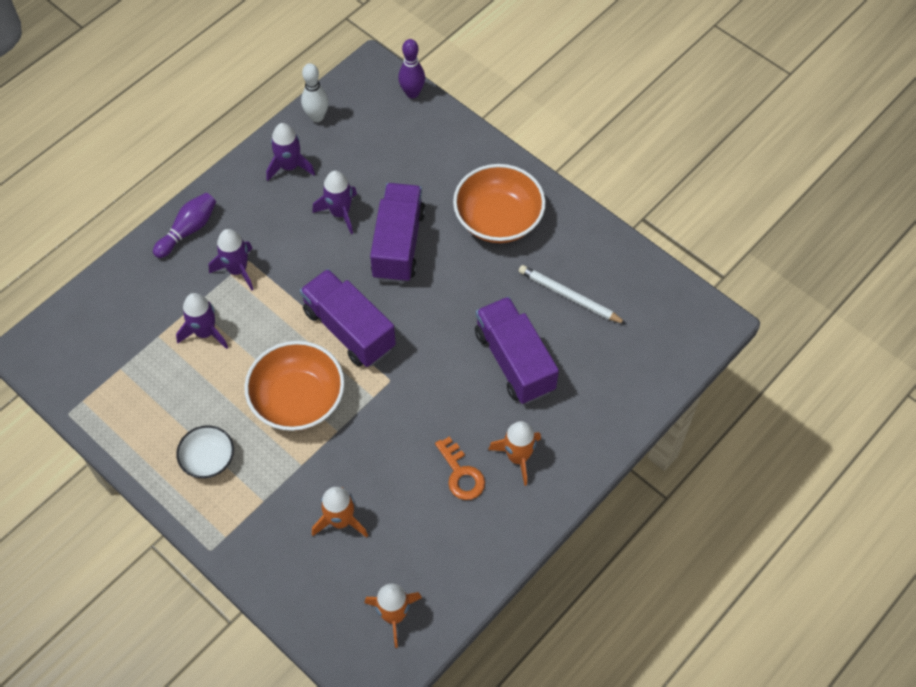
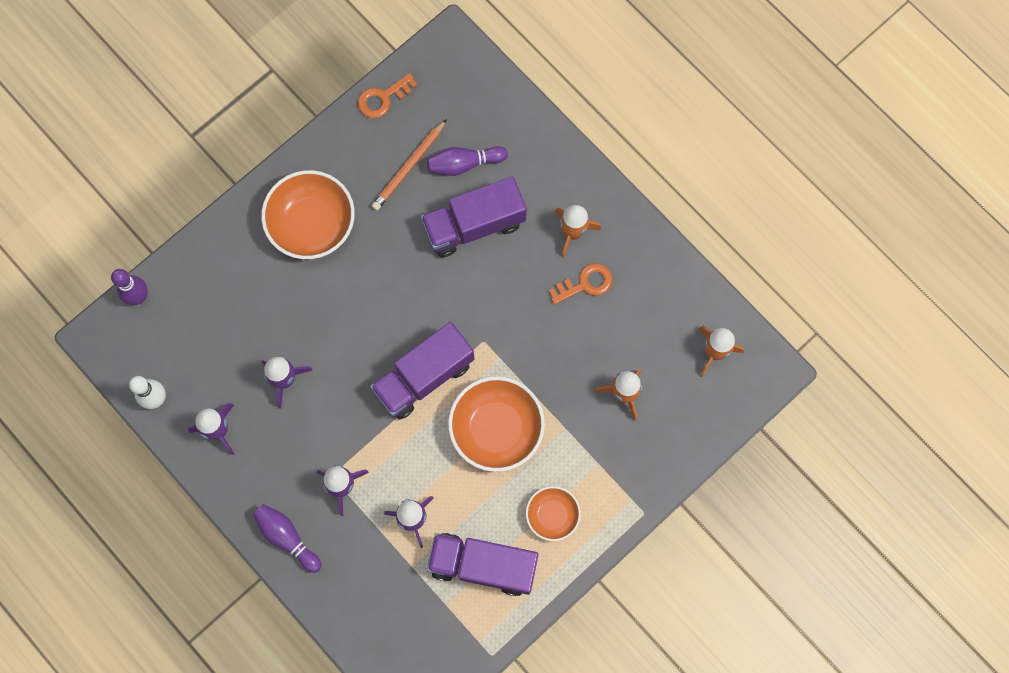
camera: 85 degrees left, 15 degrees up
white bowl [176,425,234,479] -> orange bowl [526,486,581,541]
purple truck [370,183,426,283] -> purple truck moved to [427,533,538,596]
white pencil [519,265,627,324] -> orange pencil [371,119,447,211]
none -> orange key [358,73,417,118]
none -> purple bowling pin [427,146,508,176]

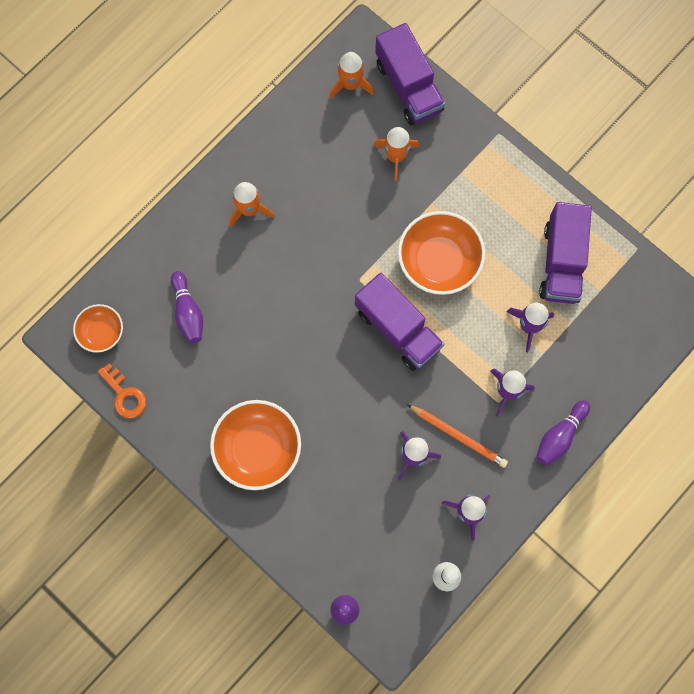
camera: 95 degrees left, 0 degrees up
orange pencil [371,119,447,211] -> orange pencil moved to [407,404,508,468]
purple truck [421,176,527,257] -> purple truck moved to [375,23,445,125]
orange bowl [526,486,581,541] -> orange bowl moved to [73,304,123,353]
orange key [549,263,613,305] -> none

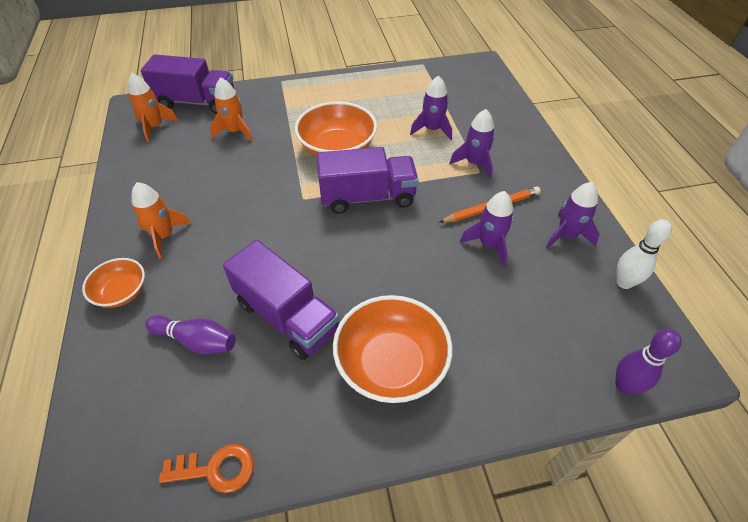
camera: 55 degrees left, 25 degrees down
orange bowl [73,304,123,353] -> orange bowl moved to [82,258,145,308]
purple bowling pin [536,400,590,466] -> none
purple truck [539,202,592,304] -> purple truck moved to [223,240,340,360]

